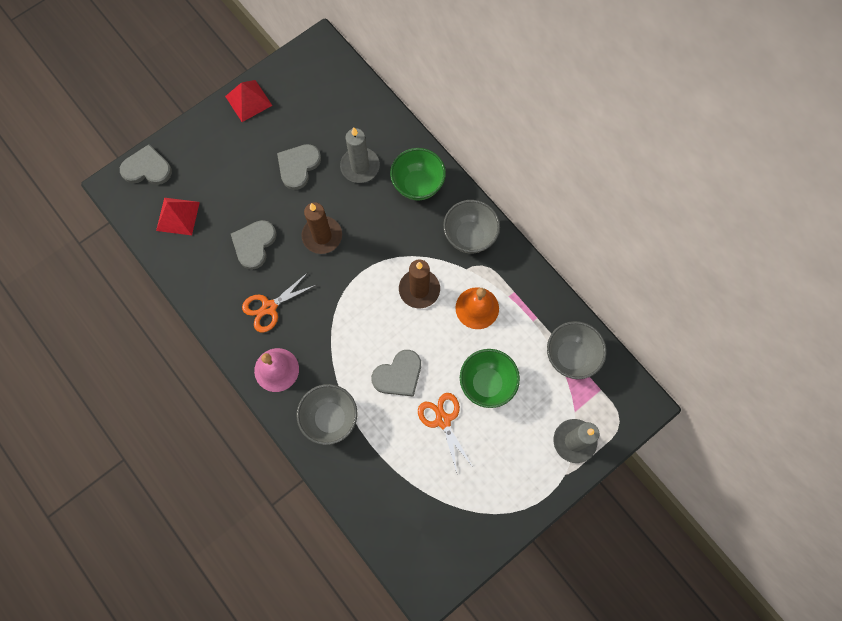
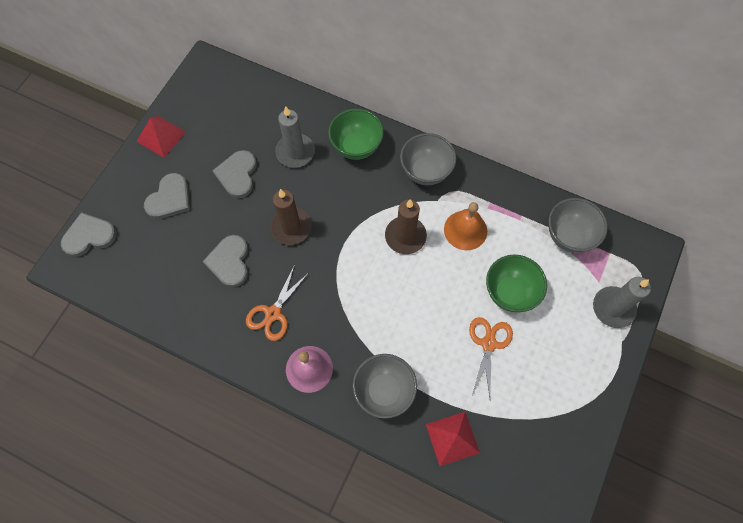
camera: 25 degrees left, 5 degrees down
red pyramid [156,198,200,235] -> red pyramid moved to [426,412,480,466]
grey heart [371,350,421,397] -> grey heart moved to [144,173,190,219]
orange scissors [418,393,473,473] -> orange scissors turned 60 degrees clockwise [469,317,513,398]

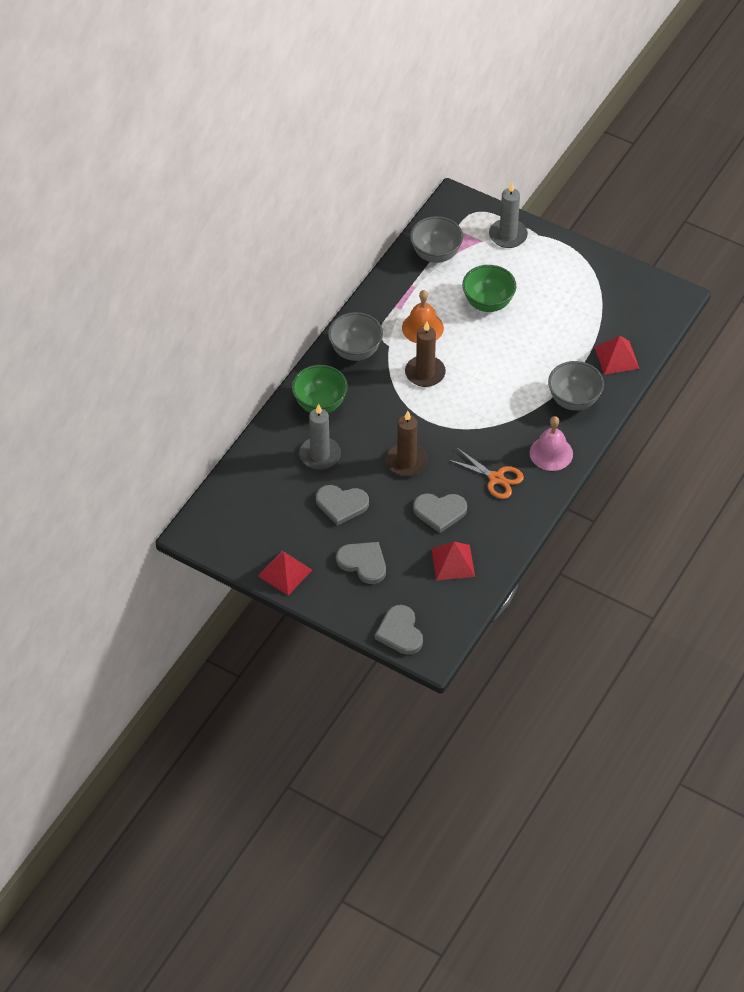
camera: 85 degrees left, 15 degrees down
orange scissors [469,317,513,398] -> none
none -> red pyramid [431,542,475,580]

